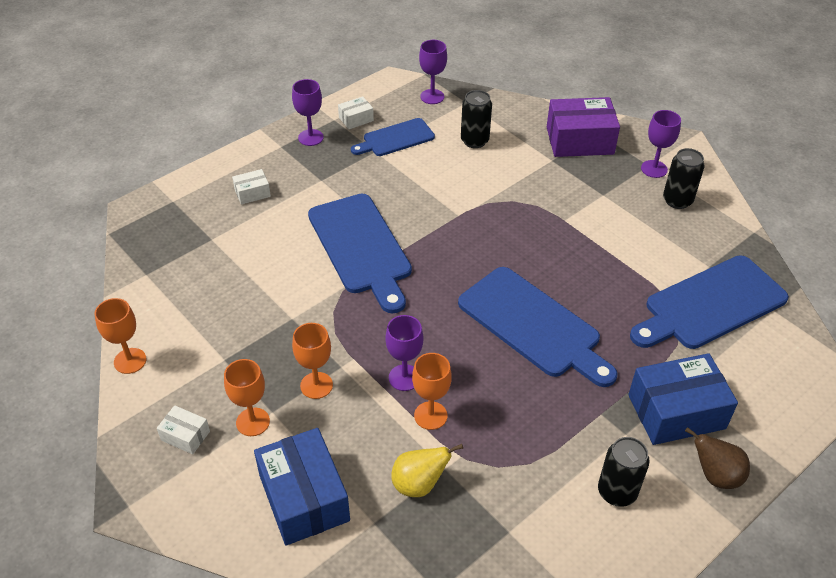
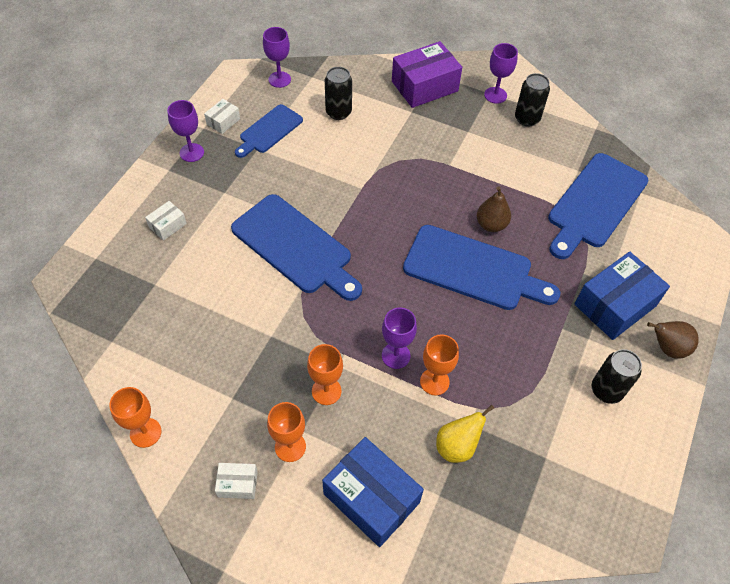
camera: 25 degrees left, 10 degrees up
none -> brown pear [477,187,511,232]

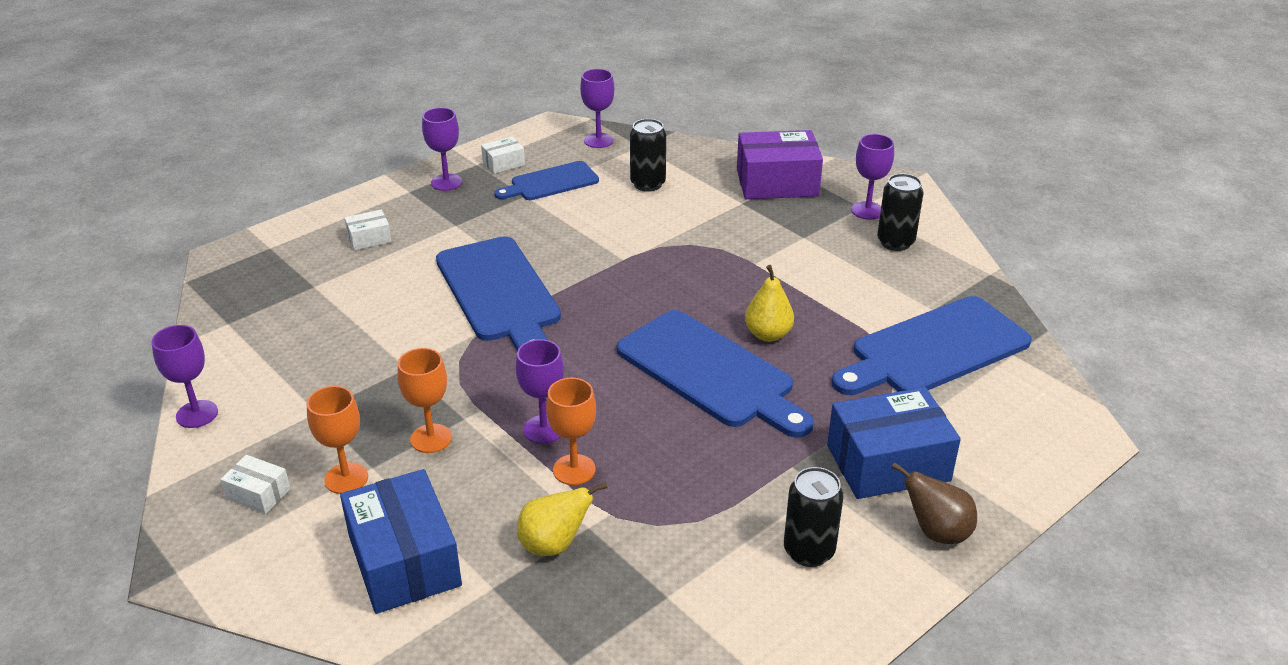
camera: 25 degrees right, 20 degrees down
orange goblet [109,387,161,448] -> purple goblet [151,325,218,428]
brown pear [477,187,511,232] -> yellow pear [745,265,794,342]

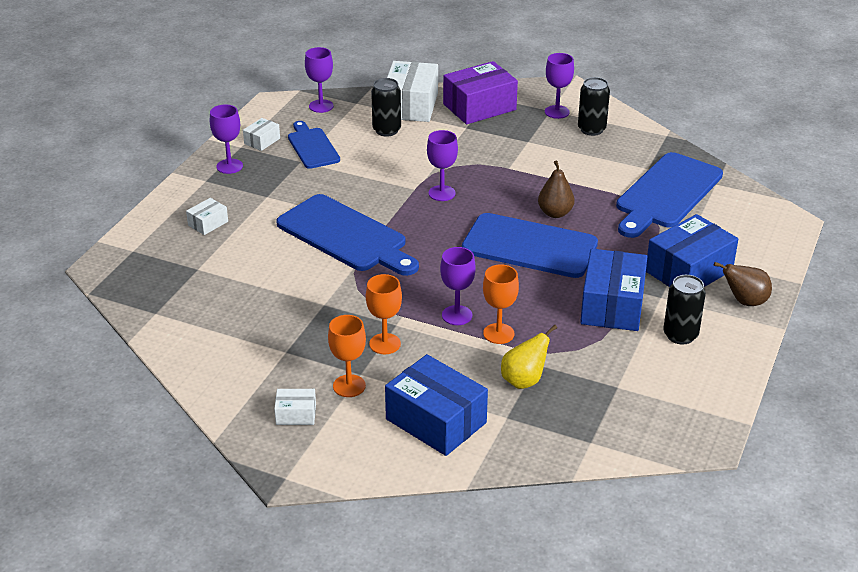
camera: 25 degrees left, 0 degrees up
purple goblet [151,325,218,428] -> purple goblet moved to [427,130,458,201]
blue cutting board [494,161,599,200] -> blue cutting board turned 120 degrees clockwise [288,121,340,169]
yellow pear [745,265,794,342] -> brown pear [538,160,574,218]
none -> white box [387,61,438,122]
none -> blue box [580,249,648,331]

